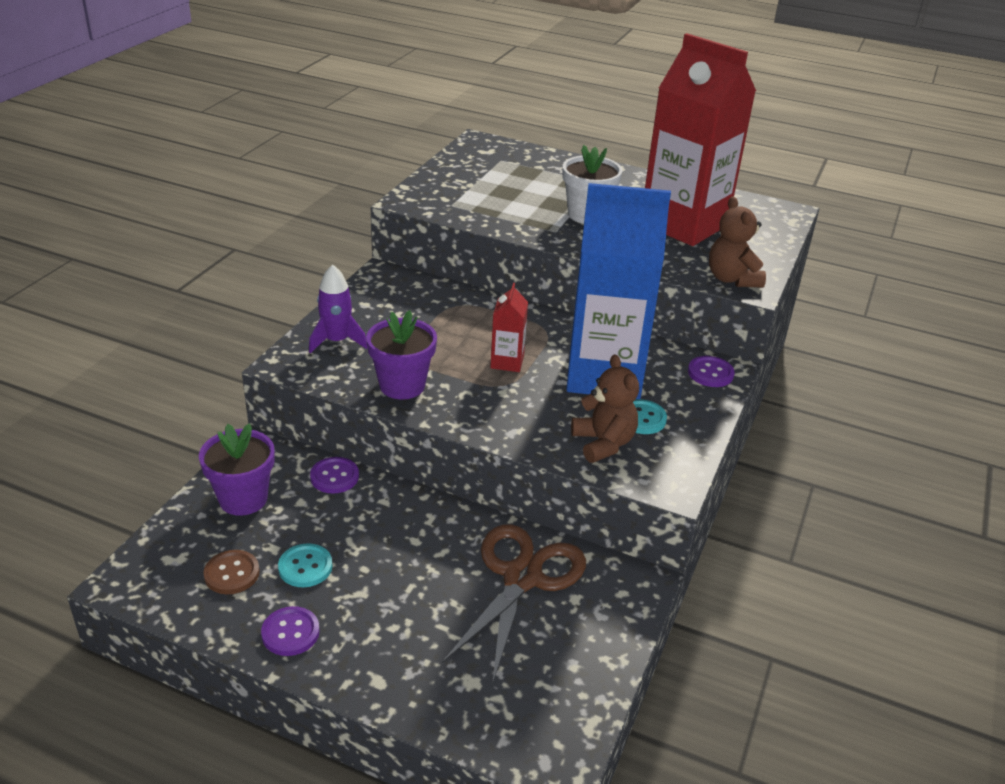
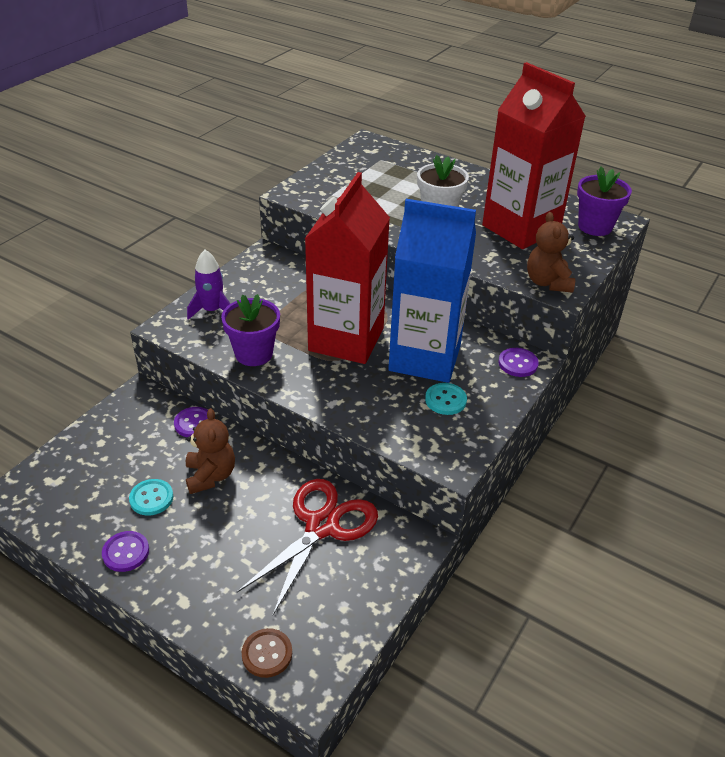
camera: 10 degrees right, 5 degrees up
purple flower pot [199,423,275,516] -> purple flower pot moved to [577,166,632,236]
brown button [203,550,260,594] -> brown button moved to [242,628,292,678]
brown scissors [442,524,586,685] -> red scissors [237,479,378,615]
red carton [490,283,528,372] -> red carton [305,172,390,364], size x2.42
brown teddy bear [571,354,639,463] -> brown teddy bear moved to [186,408,235,494]

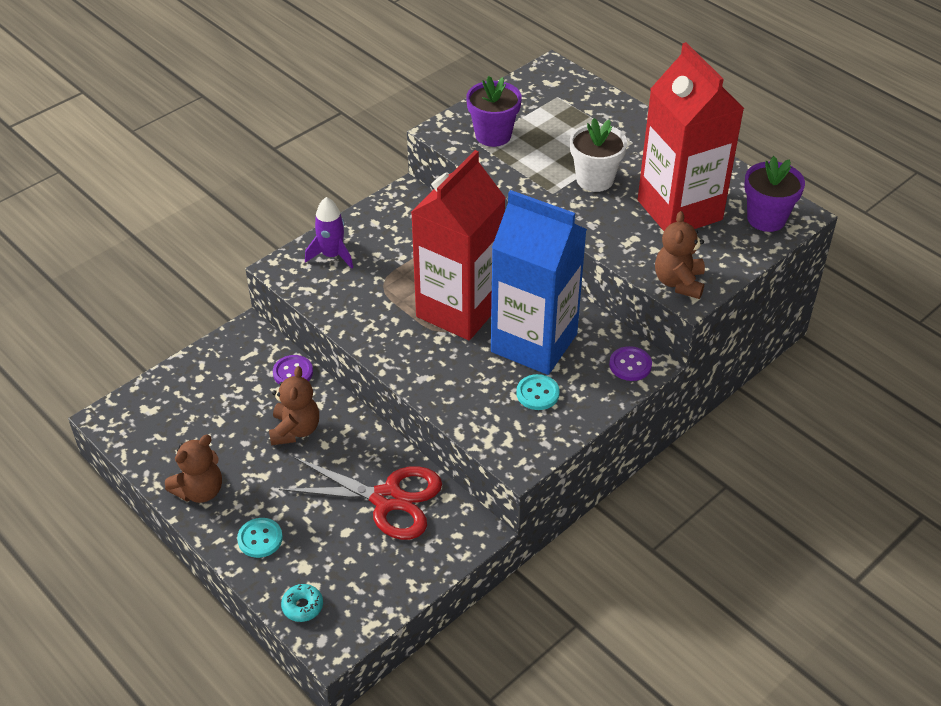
camera: 15 degrees right, 5 degrees up
purple button [102,531,149,572] -> brown teddy bear [165,435,222,503]
turquoise button [129,479,173,515] -> turquoise button moved to [237,518,283,558]
purple flower pot [221,294,280,366] -> purple flower pot moved to [466,76,522,147]
red scissors [237,479,378,615] -> red scissors turned 60 degrees clockwise [279,457,442,540]
brown button [242,628,292,678] -> turquoise donut [281,584,323,622]

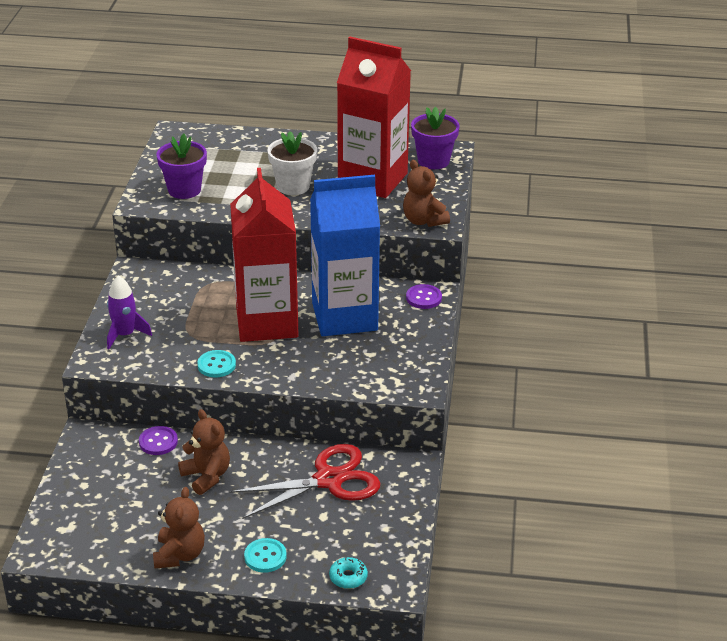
camera: 40 degrees left, 10 degrees down
turquoise button [516,374,560,410] -> turquoise button moved to [197,350,236,378]

